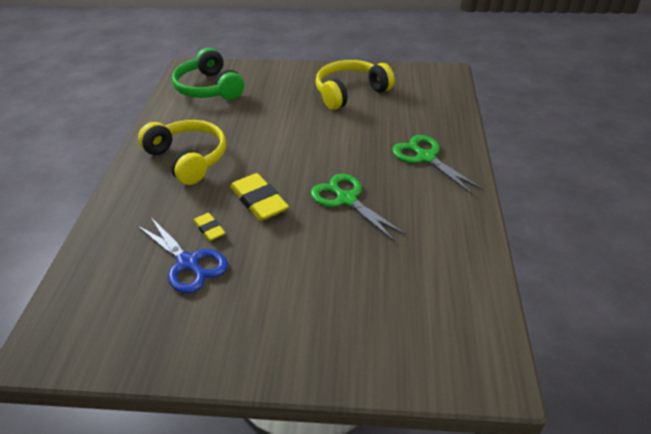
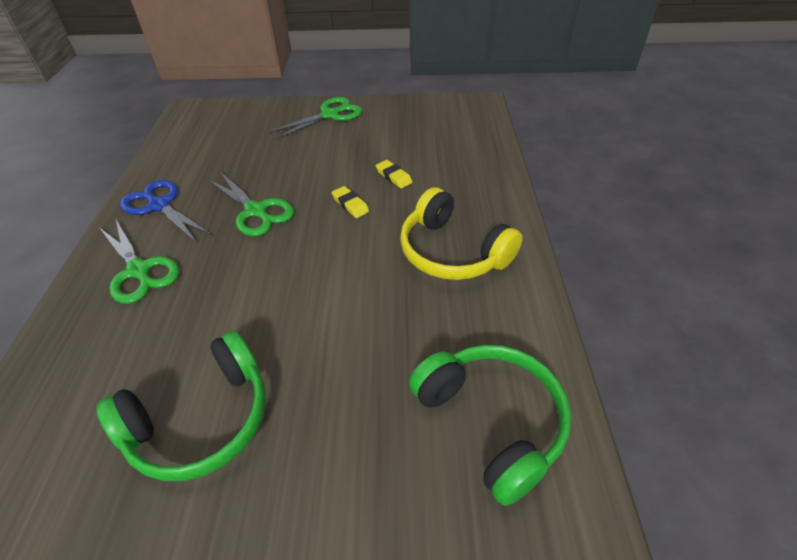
camera: 175 degrees right, 5 degrees up
blue scissors [137,216,228,293] -> blue scissors moved to [120,180,213,243]
yellow eraser [230,173,289,221] -> yellow eraser [332,186,369,218], size x0.54
yellow headphones [316,60,395,110] -> green headphones [96,330,266,481]
none -> green scissors [269,97,362,139]

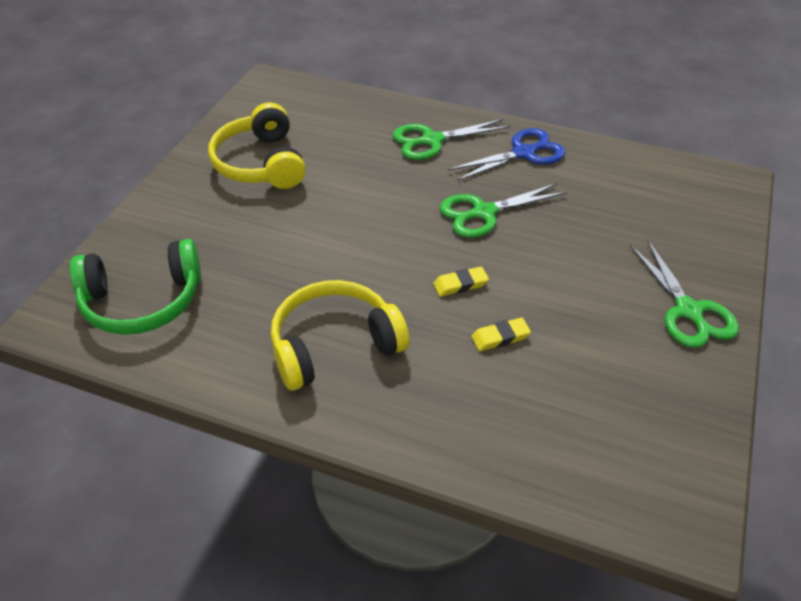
camera: 110 degrees right, 0 degrees up
green headphones [96,330,266,481] -> yellow headphones [208,102,306,189]

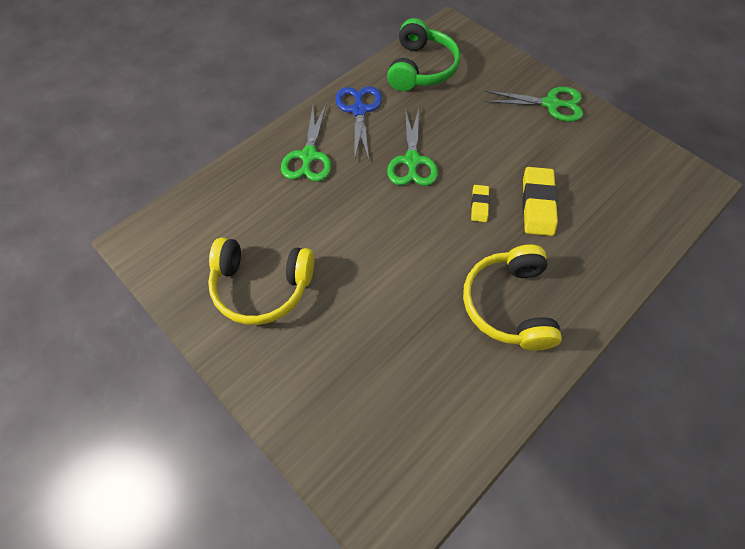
camera: 65 degrees left, 15 degrees up
green headphones [70,239,201,335] -> green headphones moved to [387,18,460,91]
yellow eraser [471,318,531,351] -> yellow eraser [522,167,558,236], size x1.84

